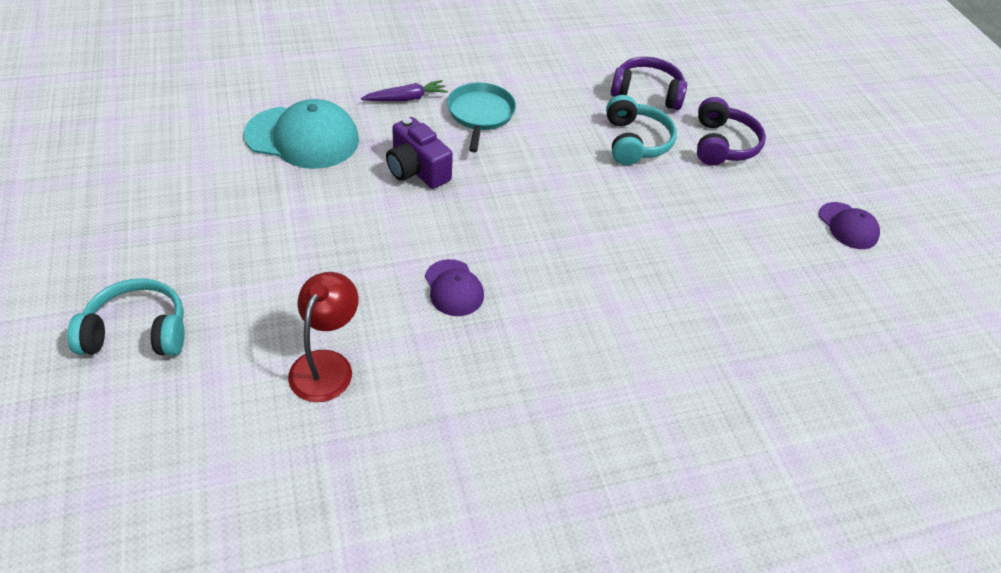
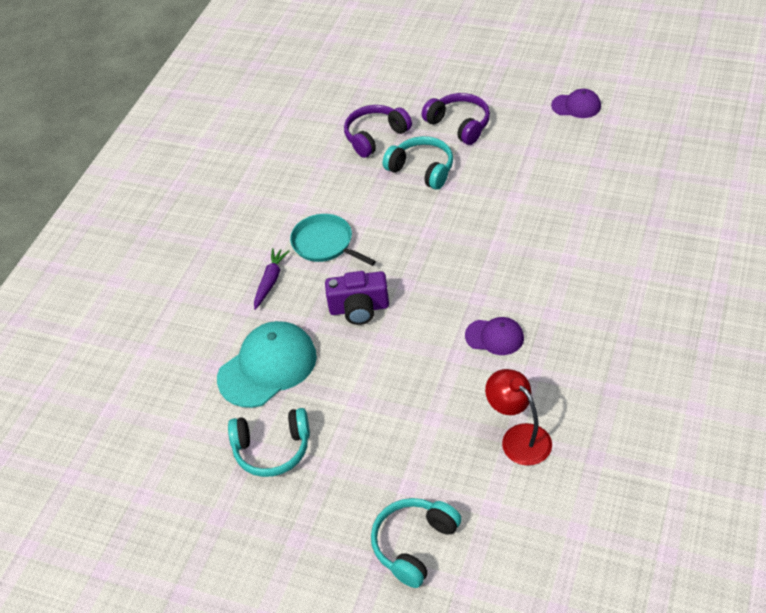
camera: 45 degrees left, 0 degrees up
none -> turquoise headphones [228,408,310,477]

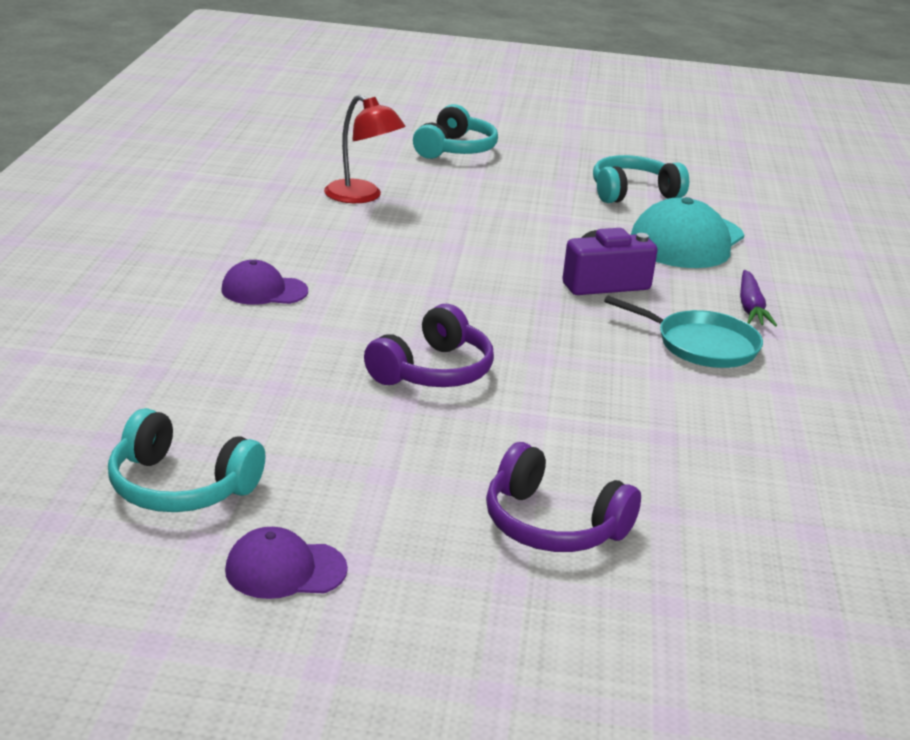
camera: 160 degrees right, 20 degrees down
purple headphones [344,105,412,158] -> purple headphones moved to [364,304,494,387]
turquoise headphones [383,136,453,190] -> turquoise headphones moved to [108,408,266,512]
purple cap [465,317,524,355] -> purple cap moved to [221,260,308,305]

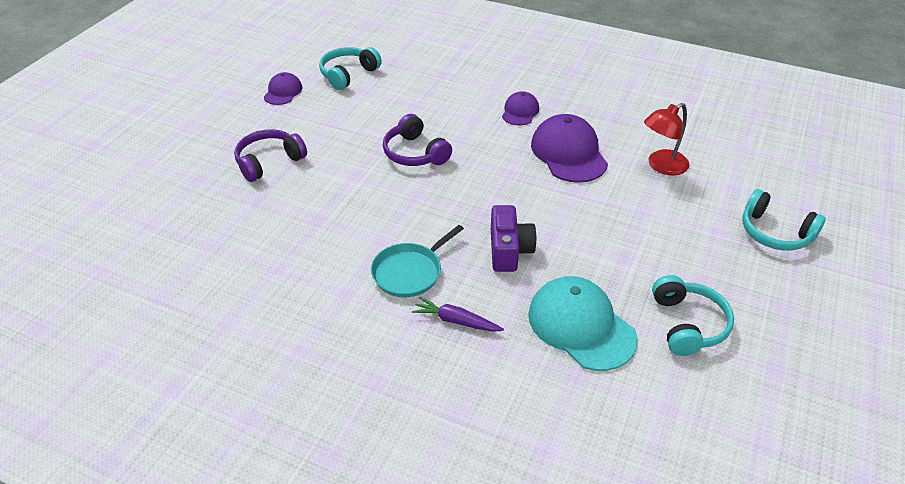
camera: 110 degrees right, 15 degrees up
none -> purple cap [531,114,608,183]

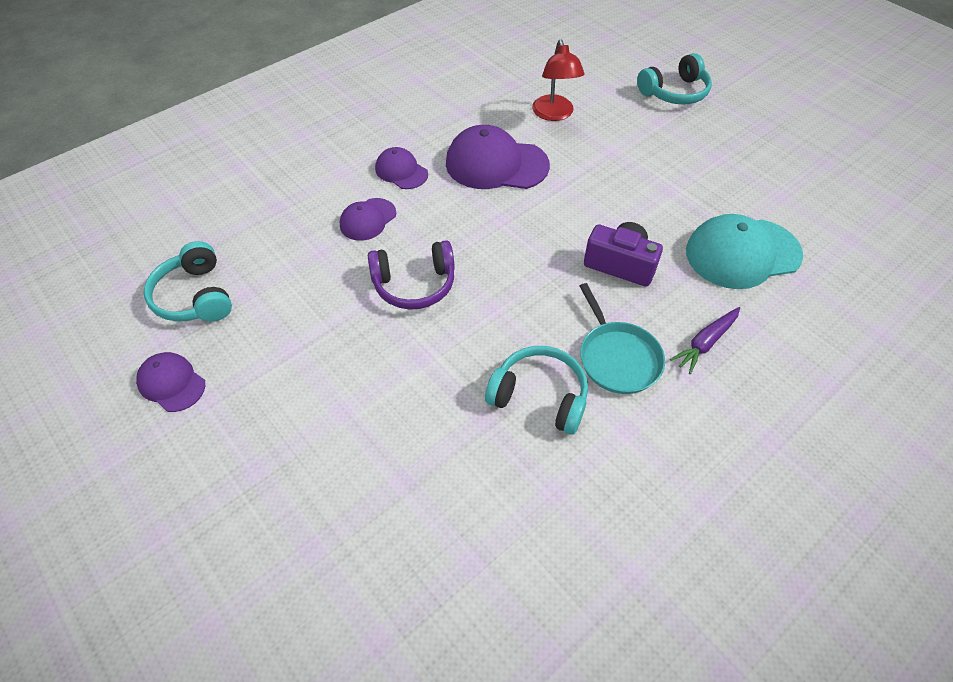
camera: 65 degrees left, 10 degrees up
purple headphones [234,129,307,182] -> none
turquoise headphones [652,275,734,356] -> turquoise headphones moved to [485,346,588,435]
none -> purple cap [340,198,396,241]

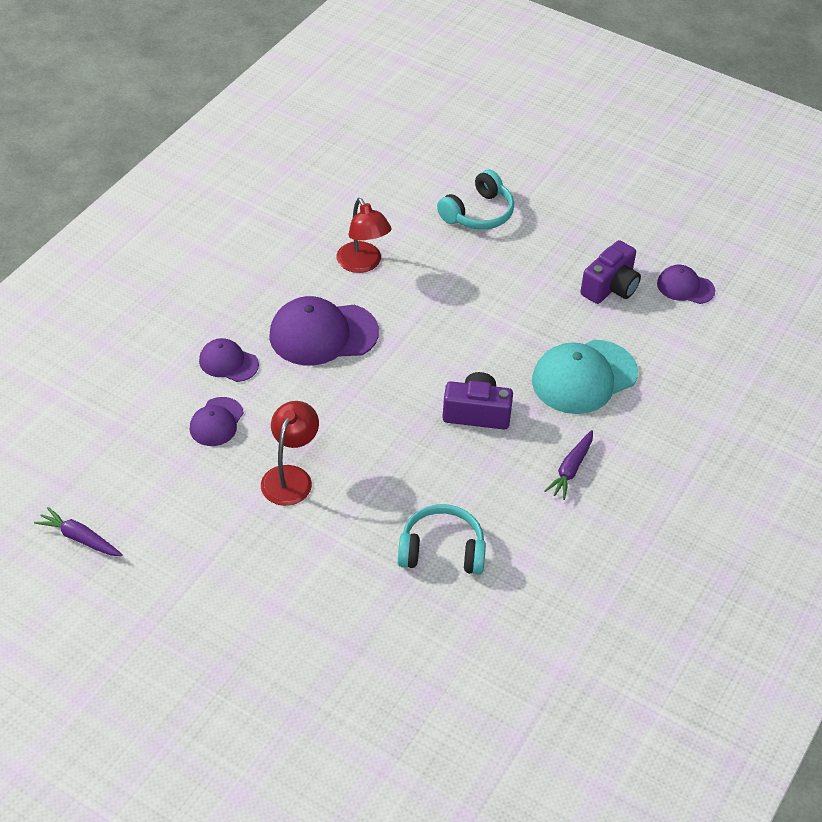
camera: 20 degrees left, 5 degrees down
purple cap [136,352,205,412] -> purple cap moved to [657,265,715,304]
turquoise headphones [144,241,232,322] -> purple carrot [34,507,123,556]
purple headphones [368,240,455,309] -> red lamp [261,401,319,506]
turquoise pan [580,283,665,394] -> none
none -> purple camera [580,240,641,304]

